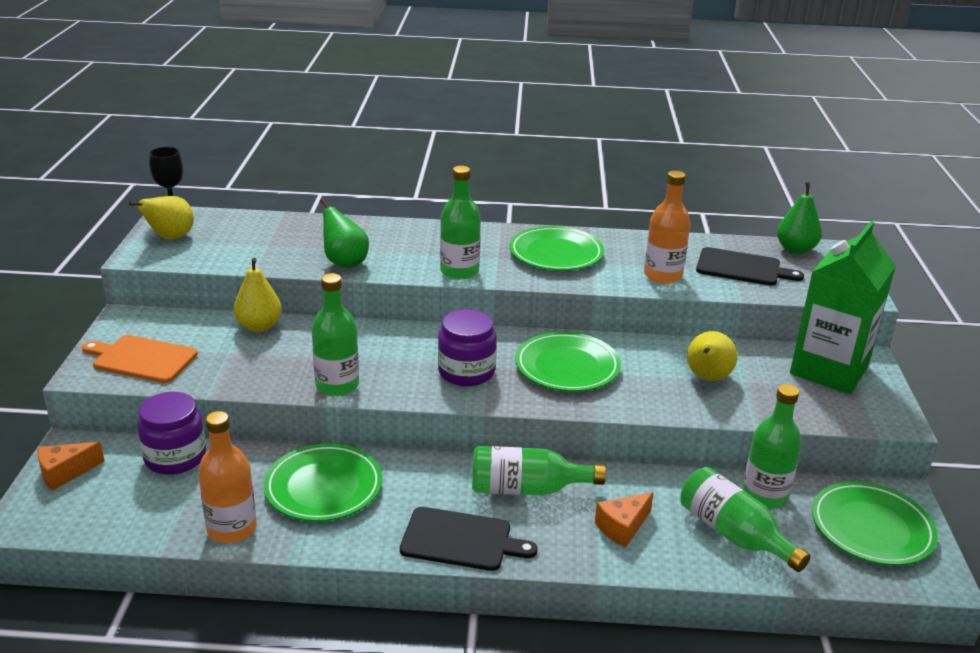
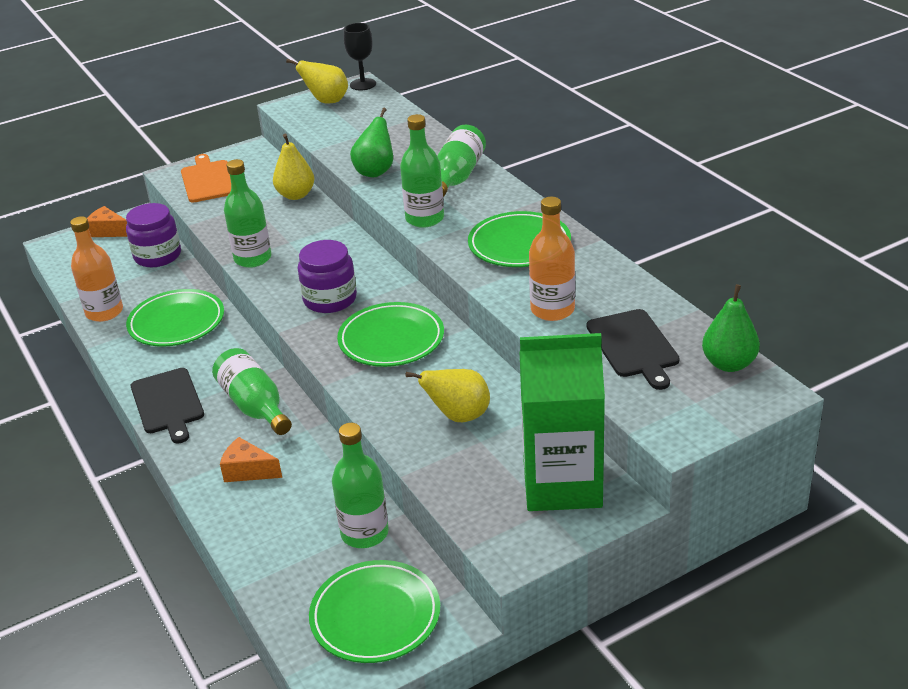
camera: 60 degrees right, 5 degrees up
green bottle [680,467,810,572] -> green bottle moved to [437,125,486,197]

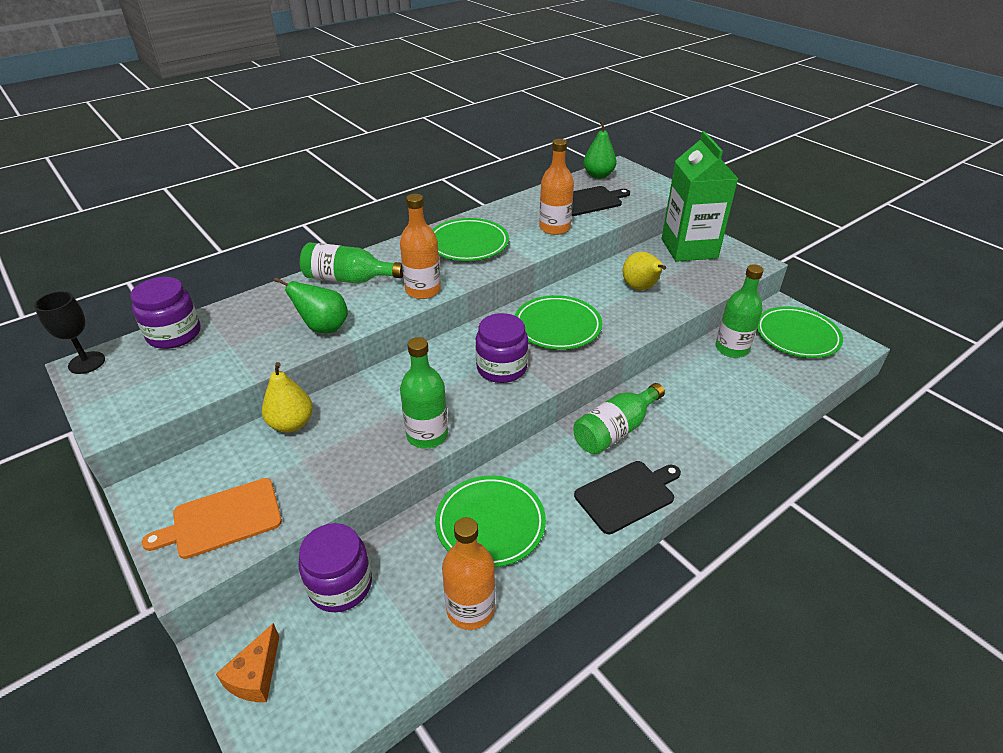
camera: 100 degrees left, 5 degrees up
orange cheese [220,437,282,482] -> none
yellow pear [286,59,348,103] -> none
green bottle [400,114,444,228] -> orange bottle [400,194,441,299]
none -> purple jar [130,277,201,349]

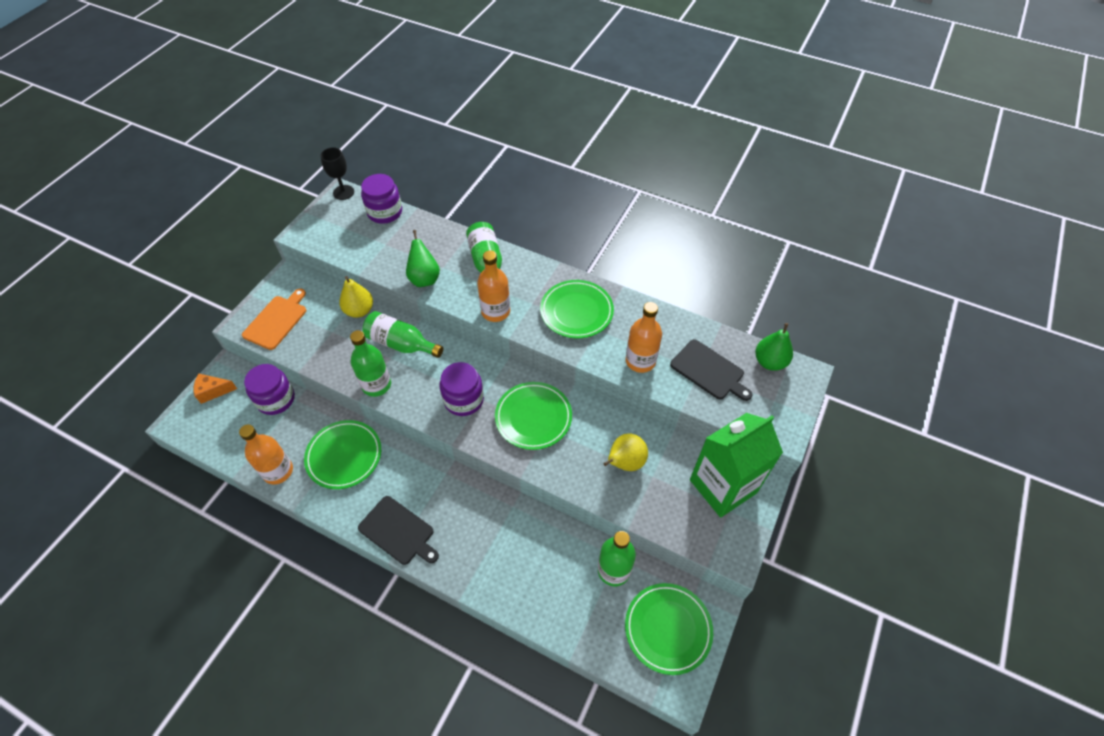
camera: 65 degrees right, 15 degrees up
orange cutting board [142,478,282,559] -> orange cutting board turned 75 degrees clockwise [242,288,306,350]
green bottle [573,383,665,455] -> green bottle moved to [362,311,443,358]

